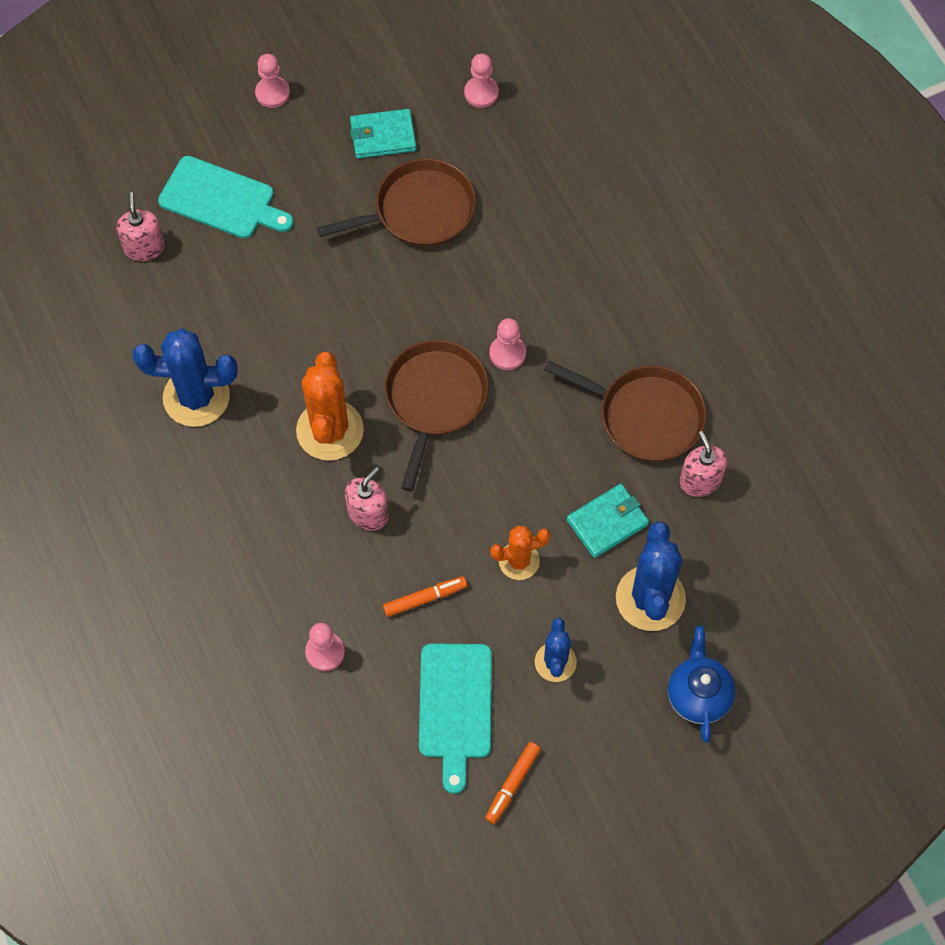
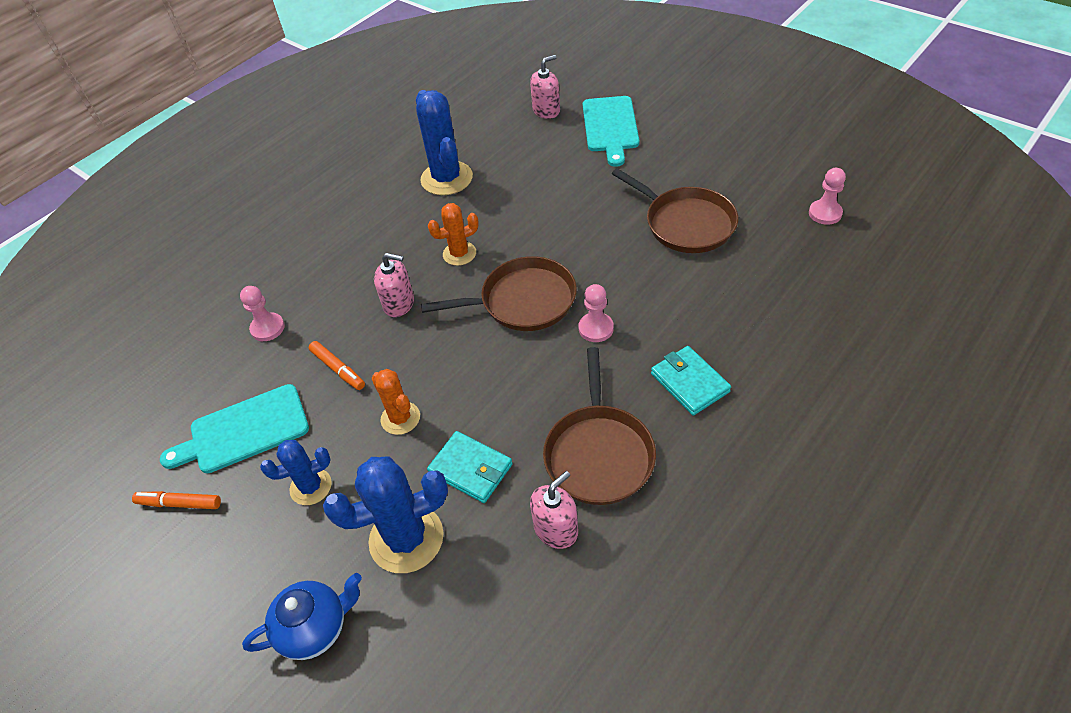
camera: 70 degrees right, 15 degrees down
pink pawn [255,54,290,108] -> none
orange cactus [296,352,364,461] -> orange cactus [428,203,479,266], size x0.59
turquoise wallet [350,109,416,159] -> turquoise wallet moved to [651,346,731,416]

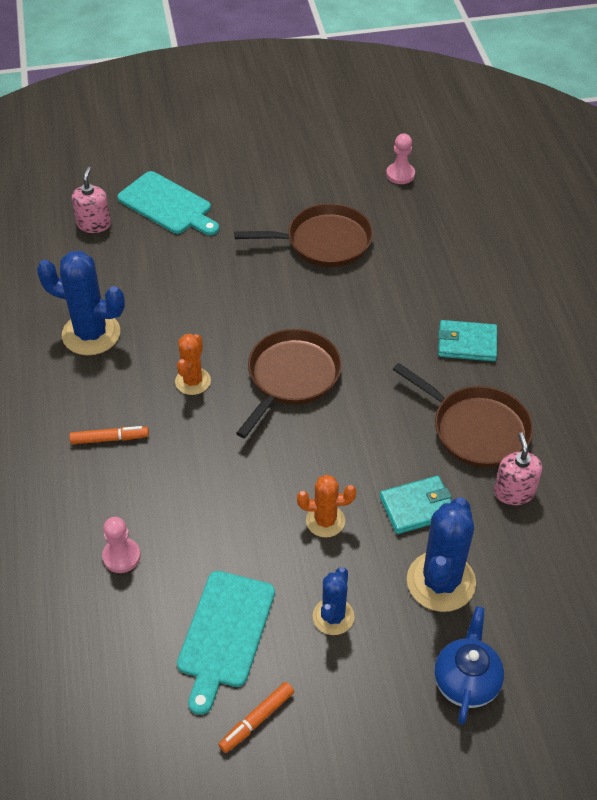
camera: 55 degrees left, 0 degrees up
orange marker [309,341,365,390] -> orange marker moved to [69,426,149,444]
pink soap dispenser [374,253,414,317] -> none
pink pawn [579,284,614,342] -> none

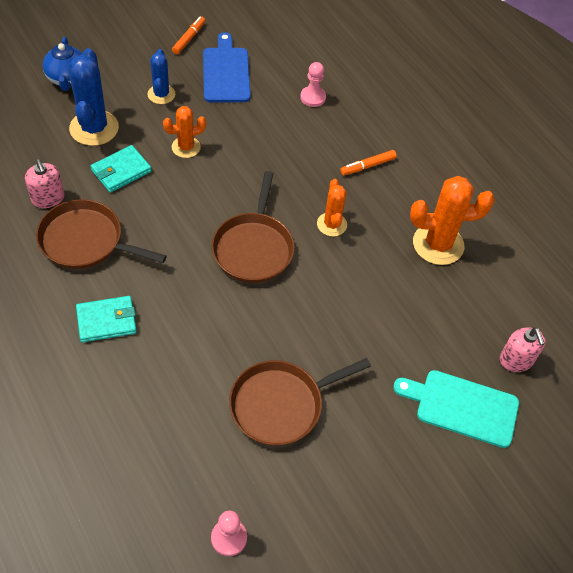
camera: 155 degrees right, 5 degrees up
blue cactus [37,251,125,355] -> orange cactus [410,176,495,265]
turquoise cutting board [177,571,275,715] -> blue cutting board [203,32,251,102]

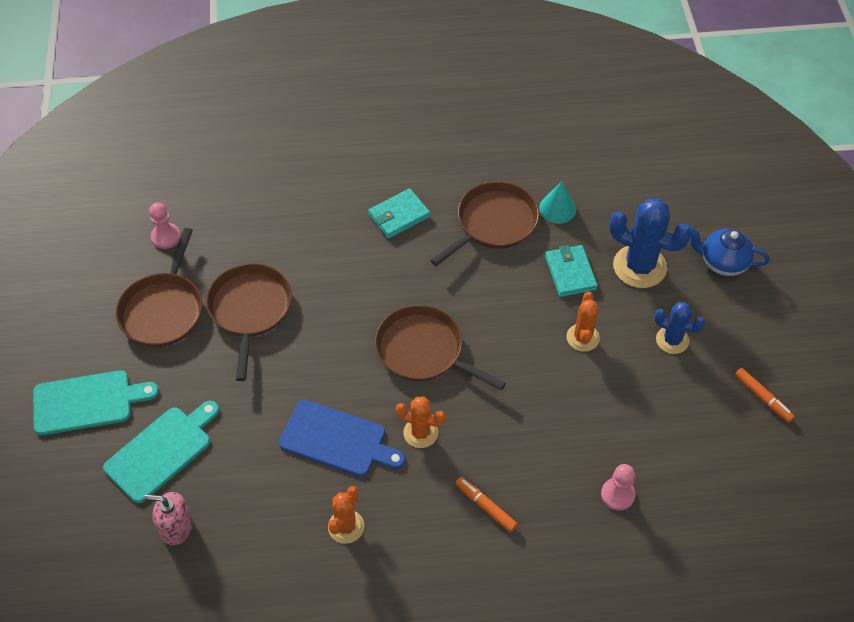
camera: 120 degrees right, 0 degrees up
pink soap dispenser [25,159,65,208] -> turquoise cone [539,181,576,224]
turquoise wallet [76,296,137,342] -> turquoise wallet turned 45 degrees clockwise [368,188,430,239]
blue cutting board [203,32,251,102] -> blue cutting board moved to [279,400,406,477]
orange marker [340,150,397,175] -> orange marker turned 45 degrees counterclockwise [456,477,518,532]
orange cactus [410,176,495,265] -> orange cactus [328,486,364,544], size x0.59
none -> turquoise cutting board [33,370,159,435]
none -> brown pan [116,228,202,347]

